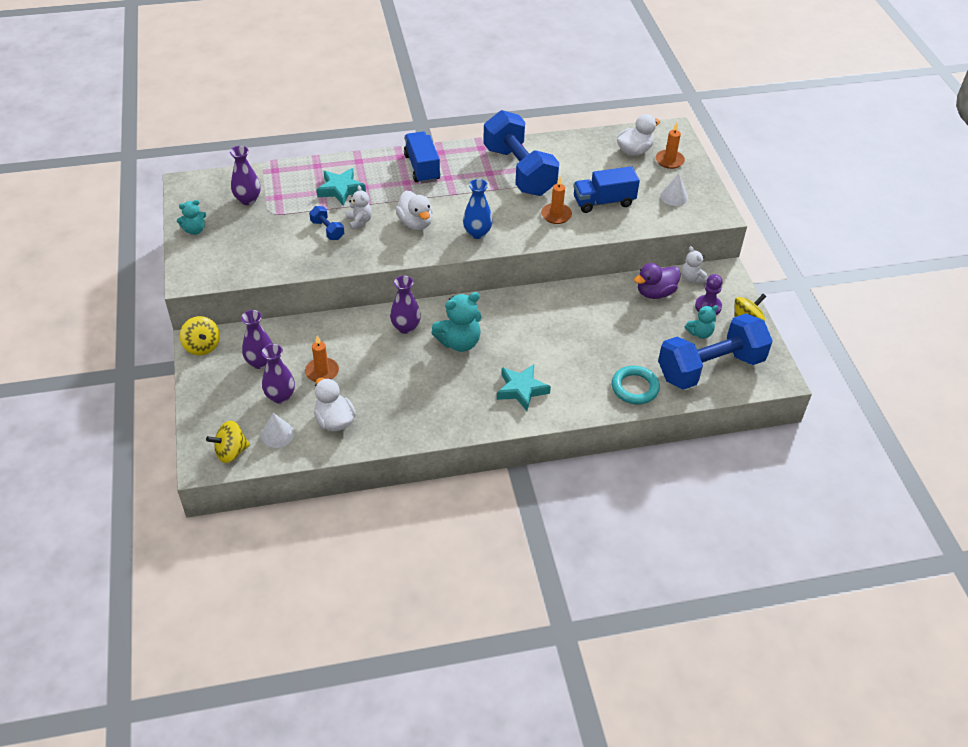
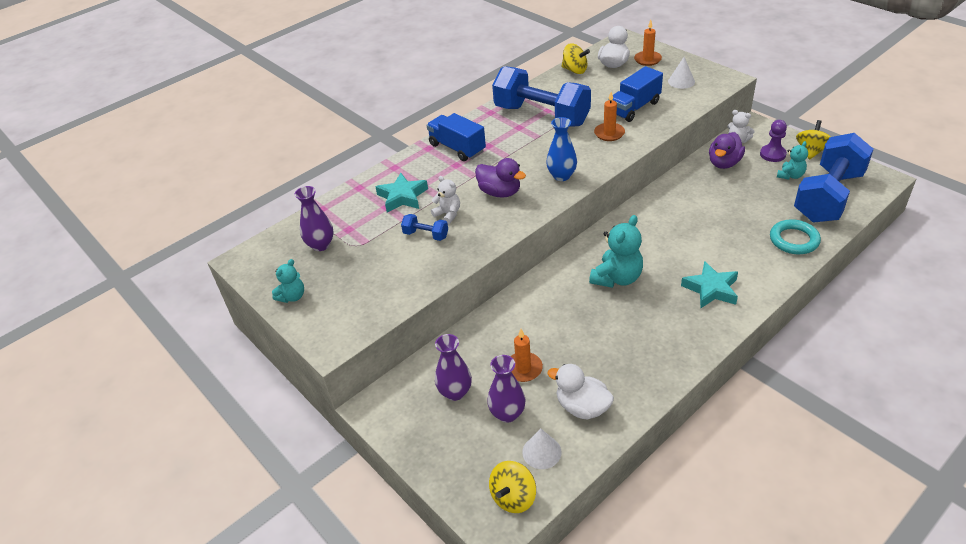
camera: 25 degrees left, 5 degrees down
yellow spinning top [180,316,220,355] -> yellow spinning top moved to [561,43,590,74]
purple vase [390,275,421,334] -> none
white duck [396,191,433,230] -> purple duck [475,158,526,198]

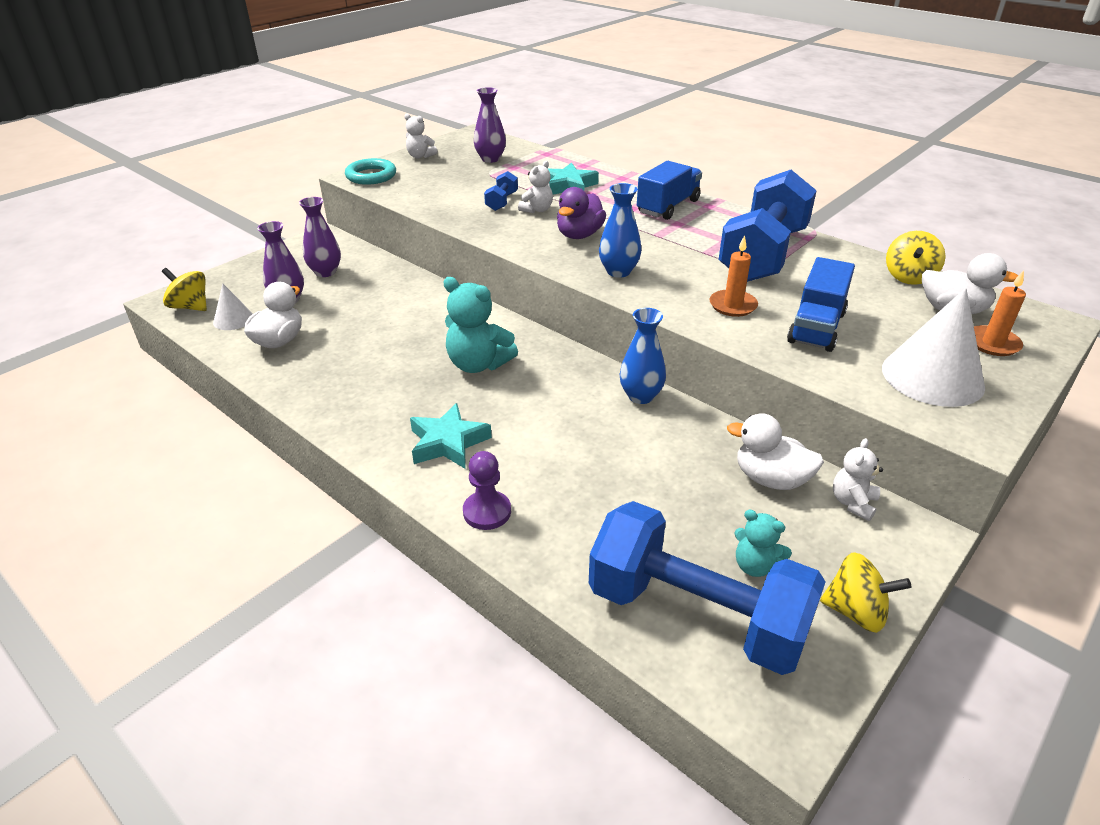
camera: 80 degrees right, 5 degrees down
turquoise teddy bear [272,259,304,303] -> white teddy bear [404,113,437,158]
orange candle [510,329,543,382] -> none
blue truck [608,66,663,122] -> blue truck turned 105 degrees counterclockwise [787,257,855,352]
white cone [668,57,695,89] -> white cone [882,288,985,407], size x1.90
purple duck [709,132,745,169] -> white duck [727,413,824,490]
purple pawn [760,120,787,162] -> purple pawn moved to [463,451,511,530]
turquoise ring [770,219,821,254] -> turquoise ring moved to [345,158,396,185]
none -> blue vase [620,308,666,404]

